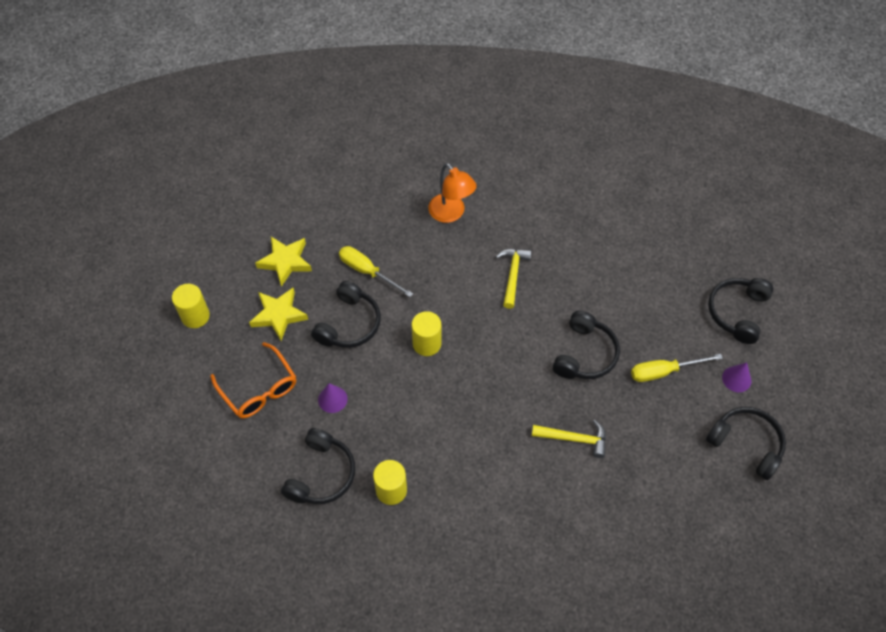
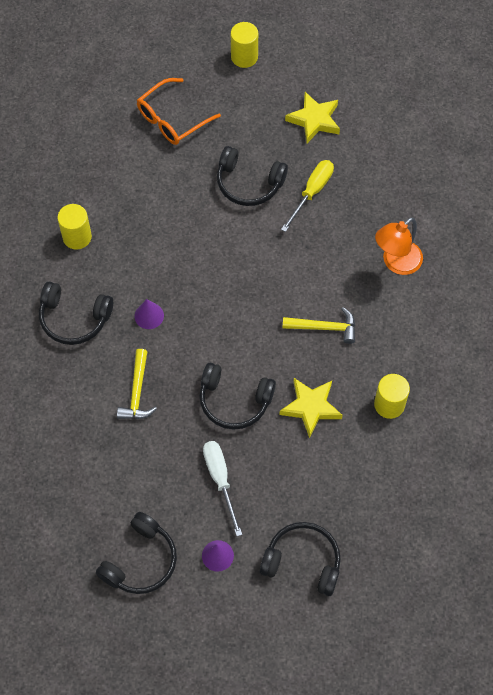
camera: 85 degrees right, 5 degrees up
yellow star [249,288,308,341] -> yellow star moved to [280,378,343,438]
black headphones [281,428,355,504] -> black headphones moved to [39,281,113,345]
purple cone [318,383,348,413] -> purple cone moved to [134,299,164,329]
yellow cylinder [412,311,441,356] -> yellow cylinder moved to [374,374,410,419]
yellow screwdriver [631,354,723,382] -> white screwdriver [203,441,242,536]

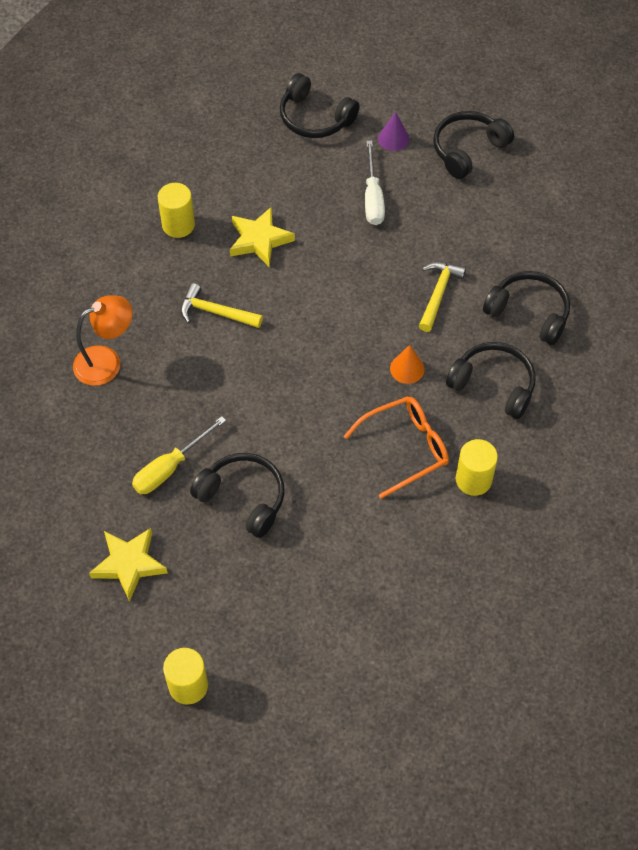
camera: 165 degrees left, 5 degrees down
purple cone [134,299,164,329] -> orange cone [390,345,425,384]
orange glasses [137,78,221,145] -> orange glasses moved to [344,396,449,499]
black headphones [200,363,276,430] -> black headphones moved to [483,271,570,345]

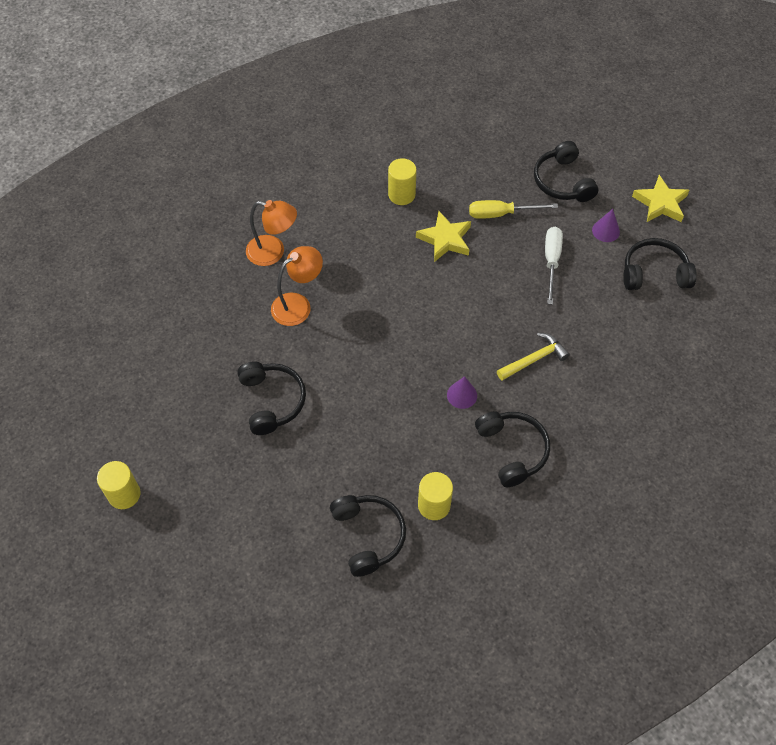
camera: 40 degrees right, 0 degrees up
yellow star [89,528,168,602] -> yellow star moved to [632,175,690,222]
yellow screwdriver [132,416,226,494] -> yellow screwdriver moved to [469,200,558,219]
yellow hammer [181,283,263,328] -> none
orange glasses [344,396,449,499] -> none
white screwdriver [365,141,385,225] -> white screwdriver turned 150 degrees clockwise [545,227,563,305]
orange cone [390,345,425,384] -> purple cone [447,376,477,409]
black headphones [483,271,570,345] -> black headphones moved to [330,495,406,577]
none -> orange lamp [271,246,323,326]

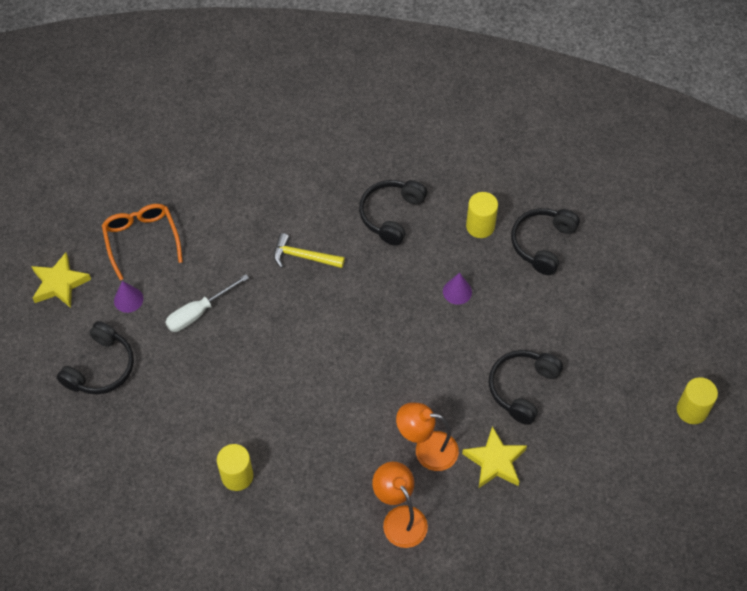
camera: 135 degrees left, 0 degrees up
yellow star [416,211,471,262] -> yellow star moved to [462,426,527,489]
purple cone [447,376,477,409] -> purple cone moved to [443,273,472,305]
yellow screwdriver [469,200,558,219] -> none
black headphones [623,238,697,290] -> orange glasses [102,204,183,280]

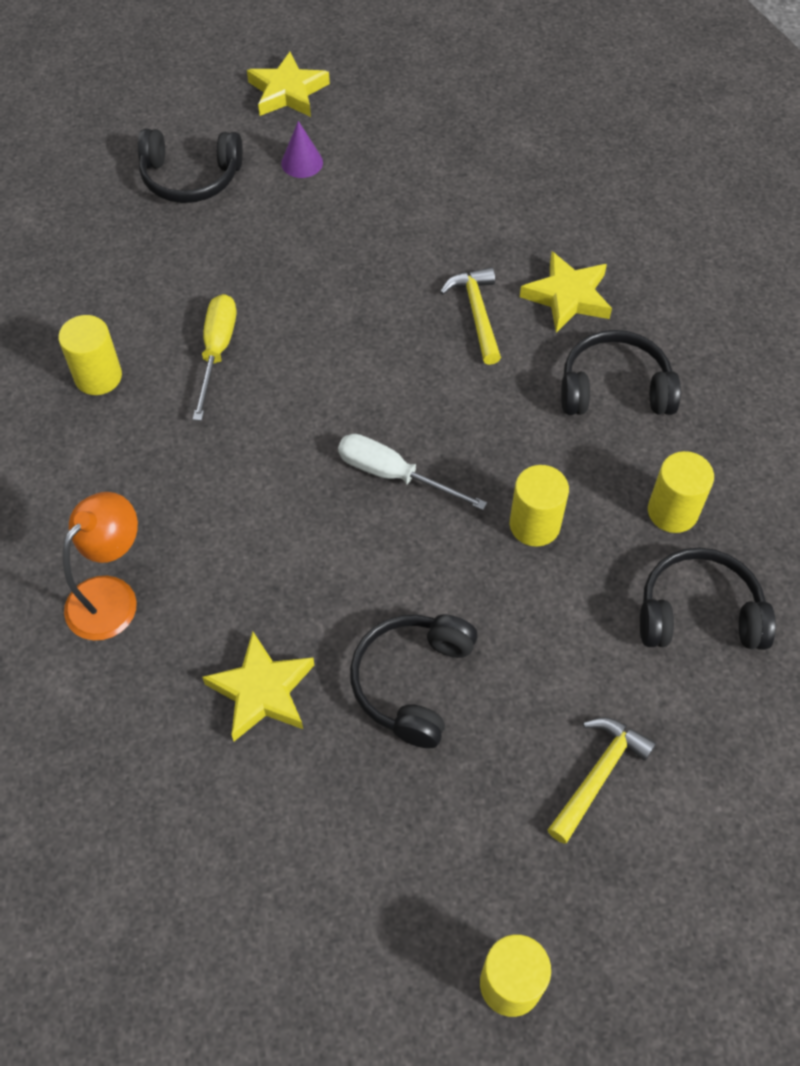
camera: 65 degrees right, 0 degrees up
orange glasses [102,204,183,280] -> none
white screwdriver [165,274,249,332] -> white screwdriver moved to [338,434,487,510]
orange lamp [396,403,459,471] -> none
purple cone [443,273,472,305] -> yellow cylinder [510,465,569,547]
black headphones [489,350,563,425] -> black headphones turned 75 degrees counterclockwise [350,615,478,748]
none -> yellow screwdriver [193,294,236,421]
none -> yellow star [520,251,612,333]
none -> yellow hammer [548,717,656,844]

